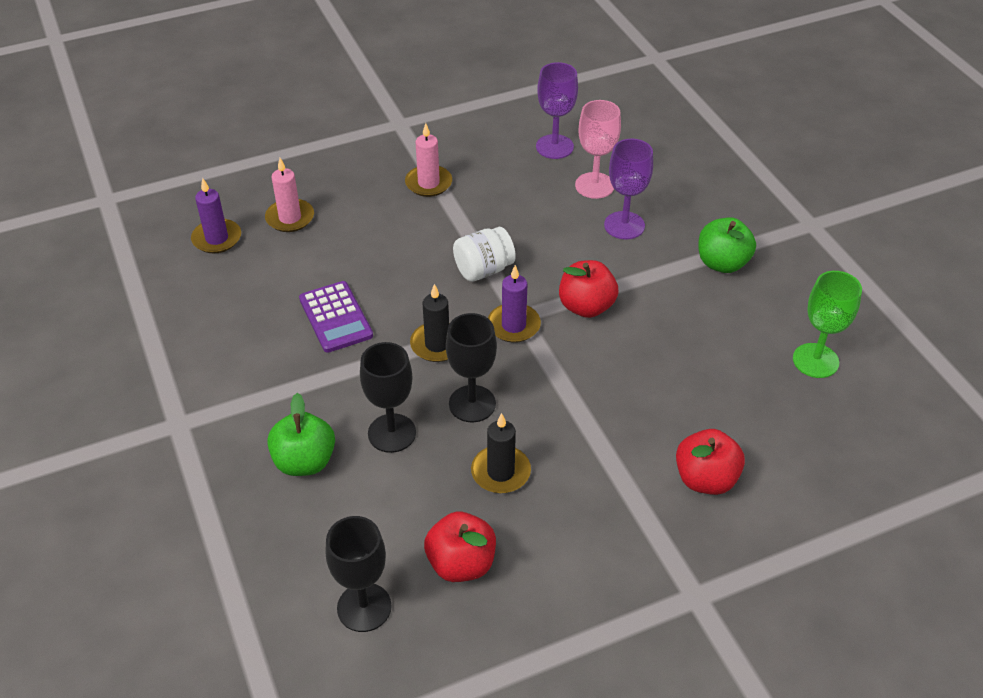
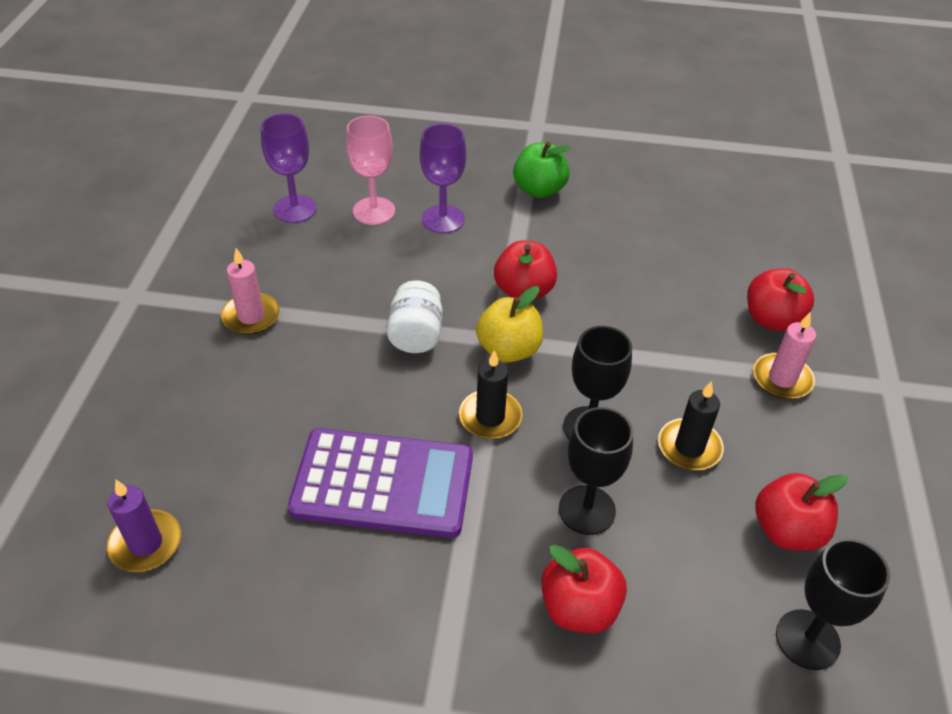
camera: 60 degrees left, 0 degrees up
pink candle [265,158,314,232] -> pink candle moved to [753,312,816,399]
green apple [267,393,335,476] -> red apple [541,545,627,633]
purple calculator [299,281,373,353] -> purple calculator [288,428,473,538], size x1.59
purple candle [488,265,541,343] -> yellow apple [476,286,543,362]
green goblet [793,271,862,378] -> none

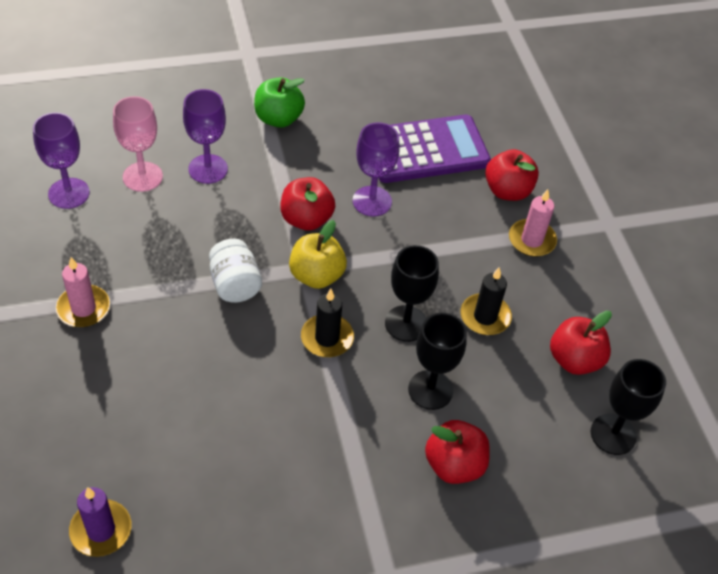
camera: 25 degrees left, 5 degrees up
purple calculator [288,428,473,538] -> purple calculator moved to [379,114,491,183]
none -> purple goblet [353,122,400,216]

